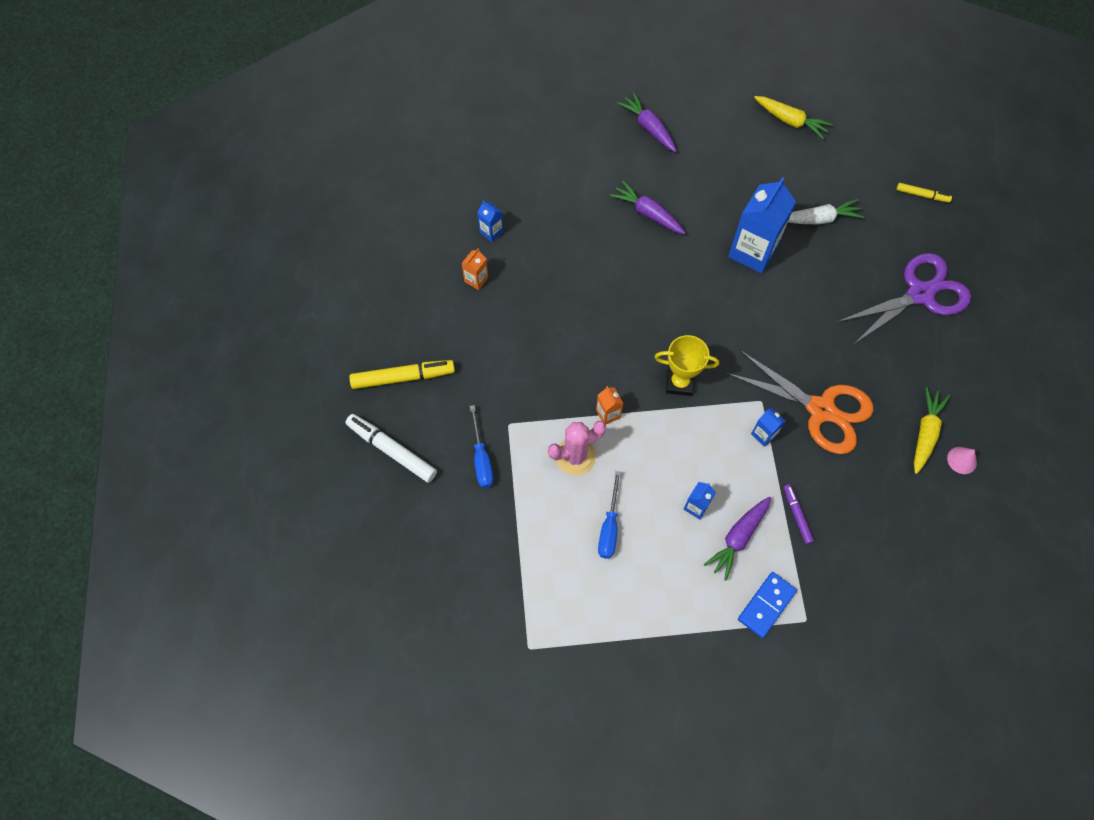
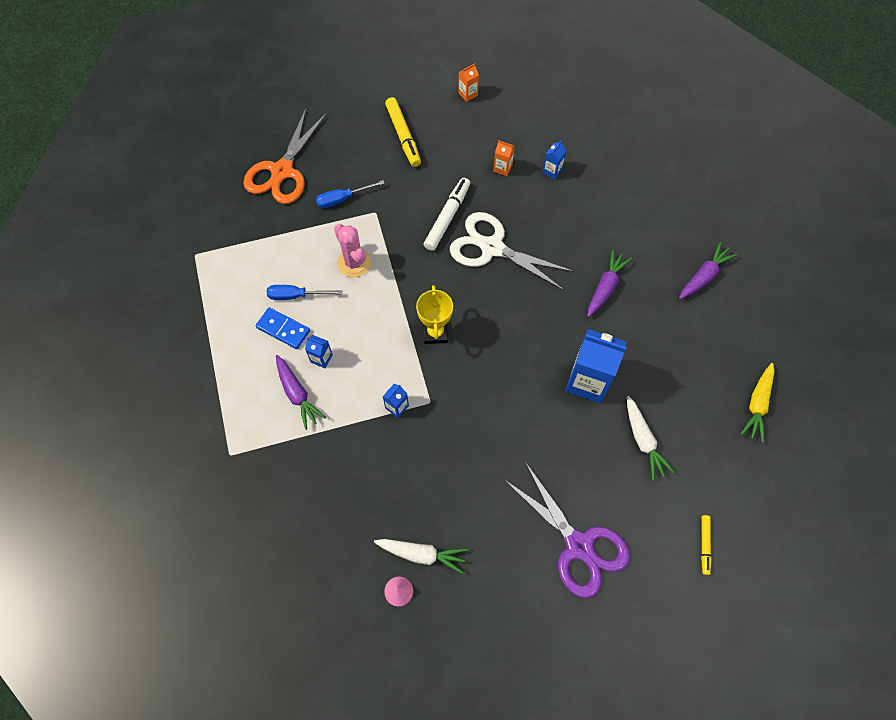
camera: 80 degrees right, 0 degrees up
white marker [345,414,437,483] -> white marker moved to [424,178,470,251]
orange carton [596,386,624,424] -> orange carton moved to [458,63,479,102]
purple carrot [704,496,771,581] -> purple carrot turned 150 degrees counterclockwise [276,355,326,430]
orange scissors [726,350,873,454] -> orange scissors moved to [243,109,327,204]
blue domino [738,572,797,638] -> blue domino moved to [256,307,310,349]
purple marker [784,484,814,544] -> none
yellow carrot [914,387,950,474] -> white carrot [374,539,467,574]
none -> white scissors [450,212,574,290]

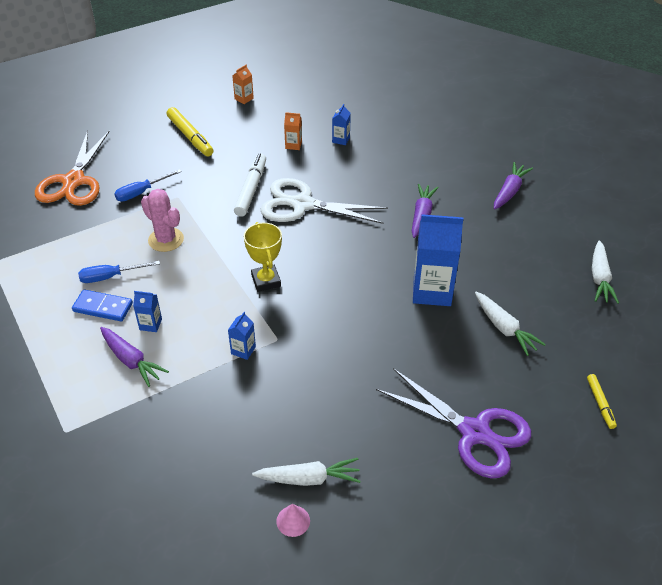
camera: 15 degrees left, 20 degrees down
yellow carrot [741,363,775,442] -> white carrot [592,240,619,304]

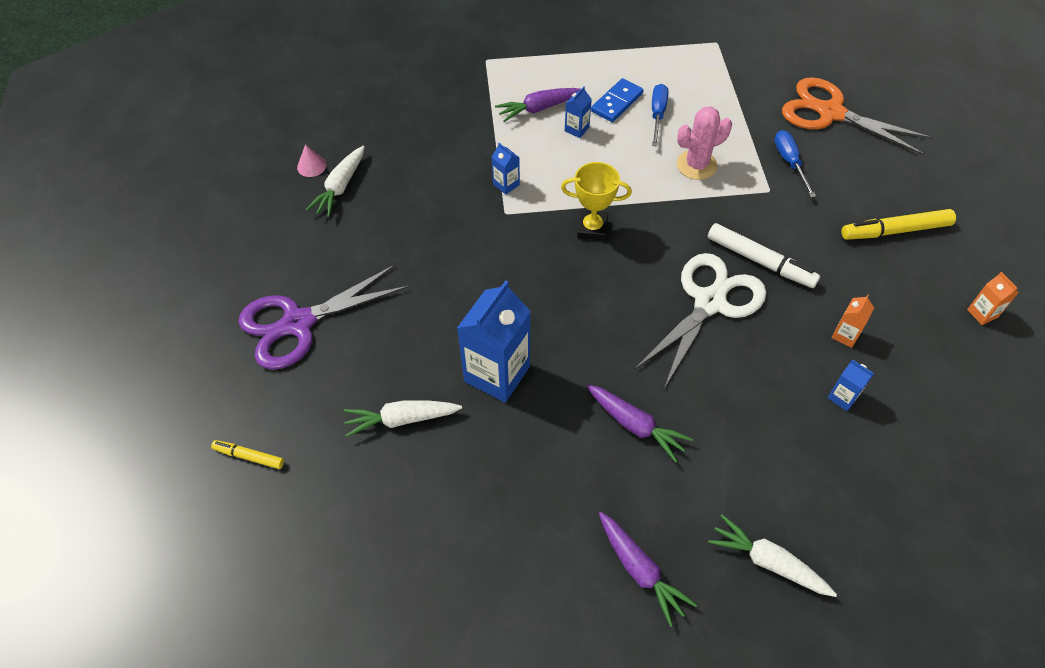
camera: 115 degrees right, 10 degrees up
white carrot [592,240,619,304] -> white carrot moved to [708,515,837,597]

